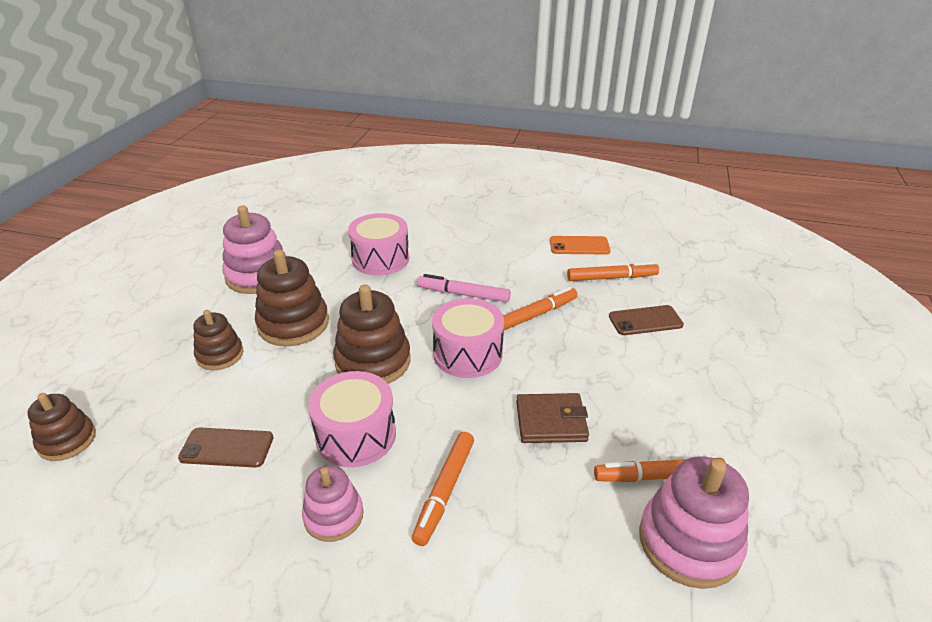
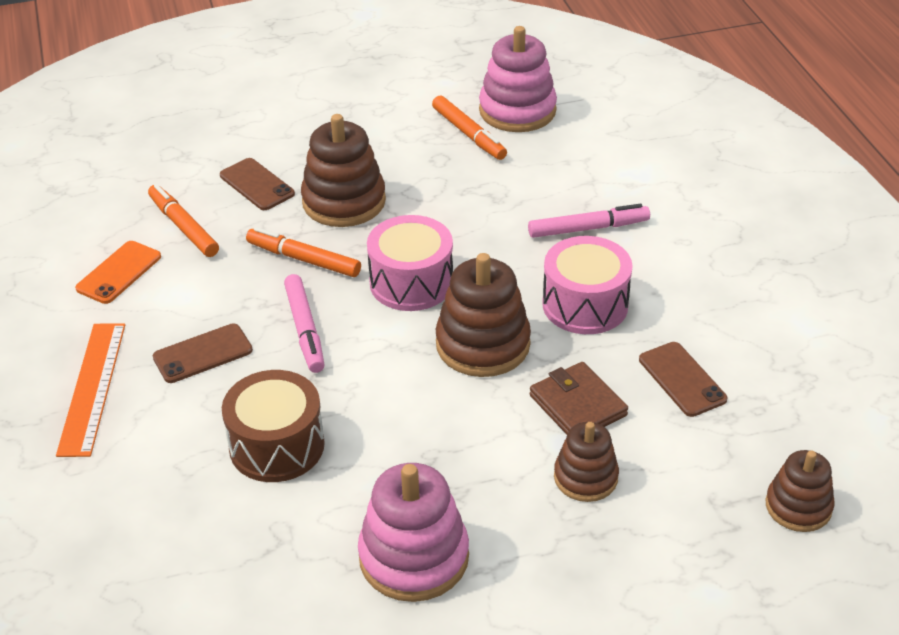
camera: 120 degrees left, 5 degrees up
brown stacking toy [255,250,329,346] -> brown stacking toy moved to [301,114,386,227]
pink stacking toy [302,465,364,542] -> none
pink drum [348,213,409,276] -> brown drum [222,370,325,482]
orange marker [412,432,474,546] -> pink marker [528,204,650,238]
brown wallet [516,393,589,443] -> brown wallet moved to [530,362,628,435]
orange phone [550,236,610,254] -> orange phone turned 60 degrees clockwise [75,241,161,304]
none -> orange ruler [56,323,125,457]
none -> brown phone [153,323,253,383]

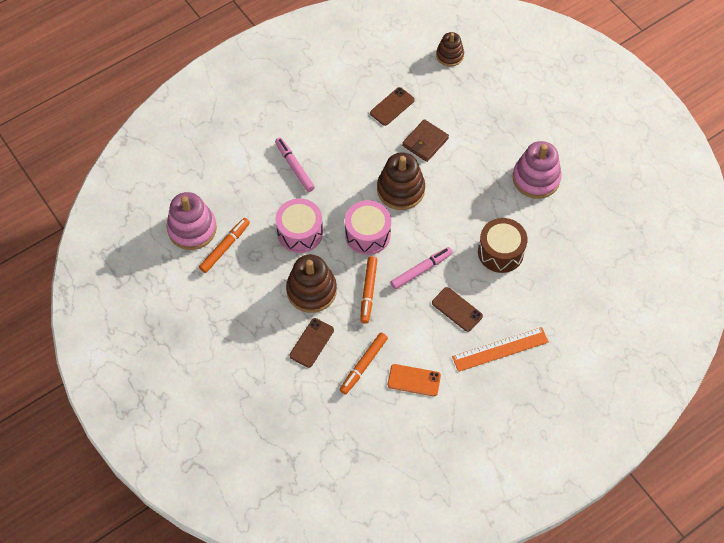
camera: 110 degrees left, 20 degrees up
pink drum [542,236,633,334] -> pink drum moved to [275,198,323,253]
brown stacking toy [554,422,619,502] -> none

